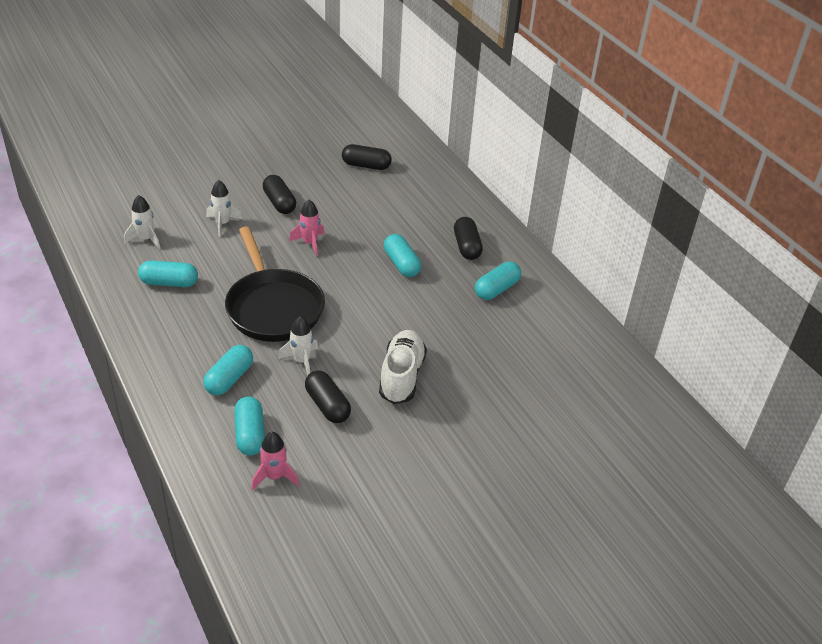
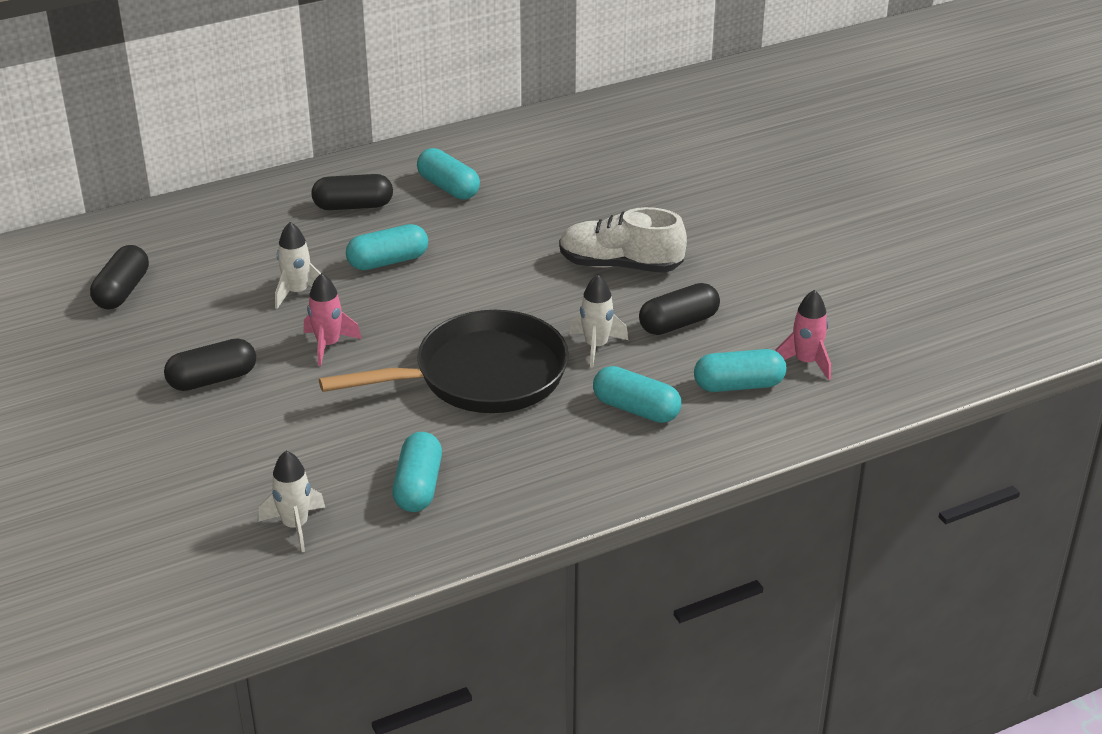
camera: 85 degrees left, 5 degrees down
white rocket [206,180,243,237] -> white rocket moved to [275,222,321,309]

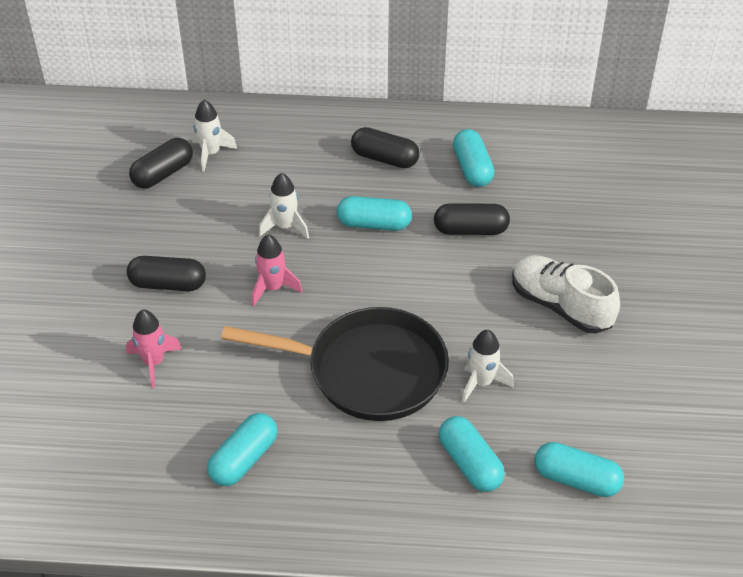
camera: 30 degrees right, 10 degrees up
white rocket [258,451,325,552] -> white rocket moved to [192,100,237,172]
black capsule [639,283,720,335] -> black capsule moved to [434,203,510,235]
pink rocket [775,290,831,380] -> pink rocket moved to [126,310,182,388]

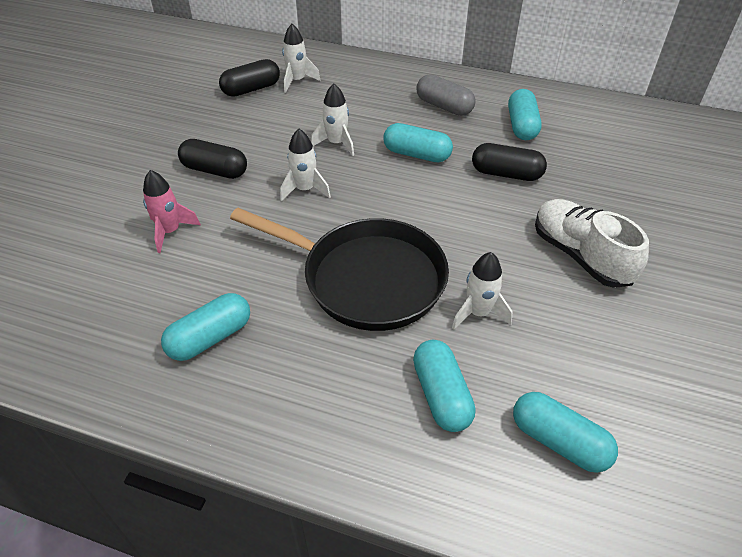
camera: 15 degrees right, 0 degrees up
pink rocket [252,234,302,306] -> white rocket [280,129,331,201]
black capsule [351,127,419,168] -> grey capsule [416,74,476,116]

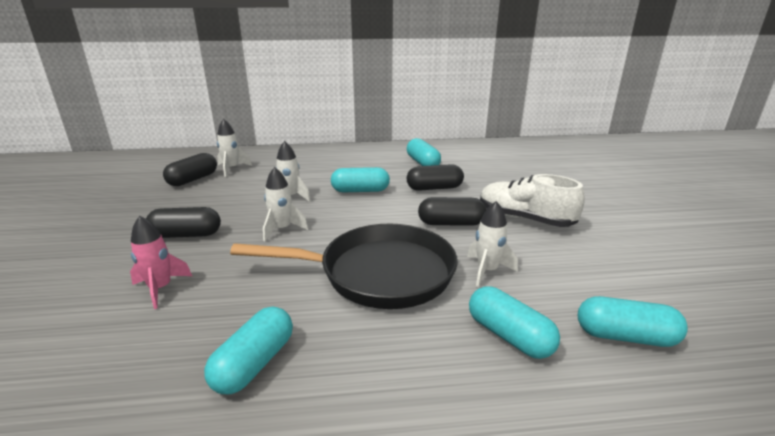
camera: 25 degrees left, 20 degrees down
grey capsule [416,74,476,116] -> none
none -> black capsule [418,197,487,226]

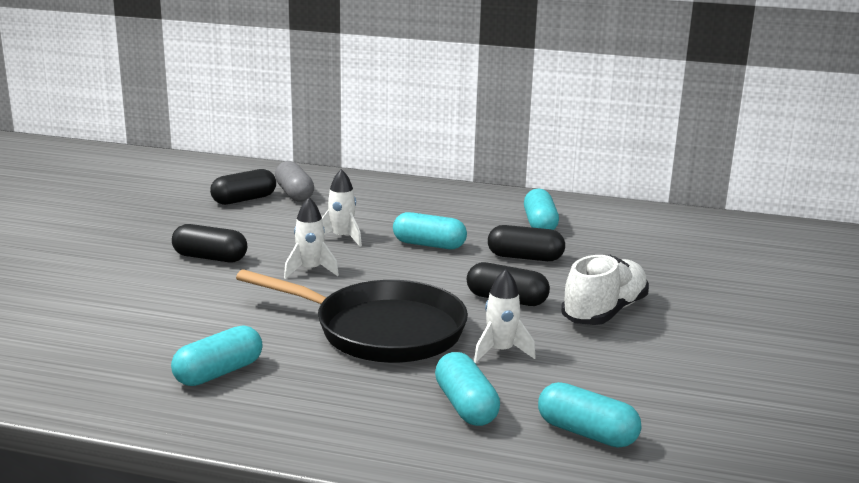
camera: 20 degrees right, 5 degrees down
pink rocket [130,216,192,309] -> none
white rocket [217,119,252,177] -> grey capsule [275,161,314,202]
white shoe [480,174,585,227] -> white shoe turned 75 degrees clockwise [561,255,649,325]

